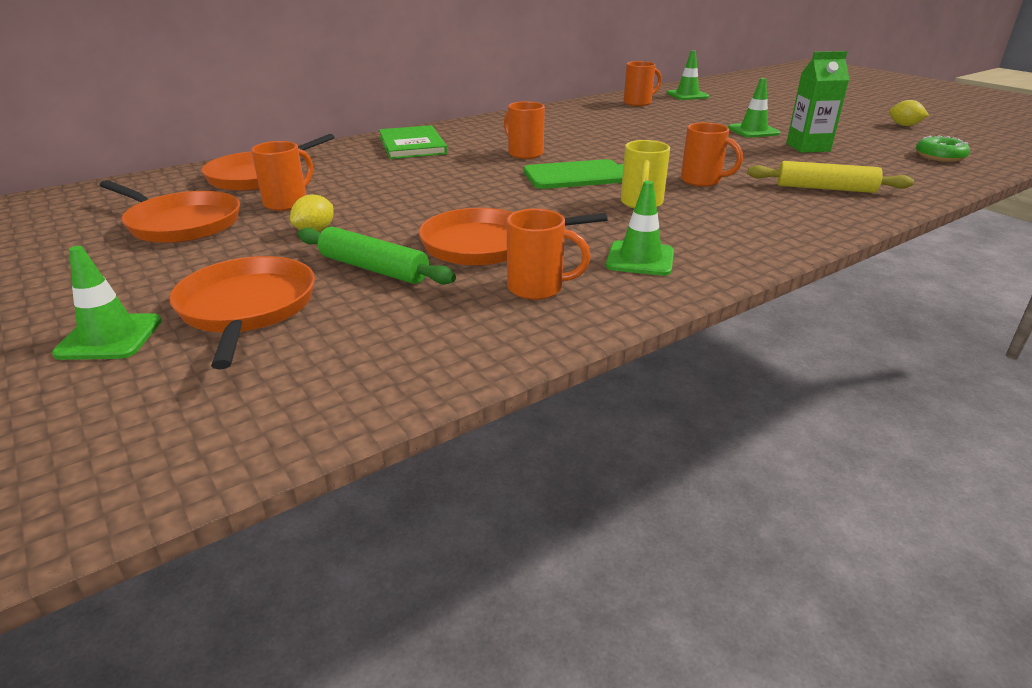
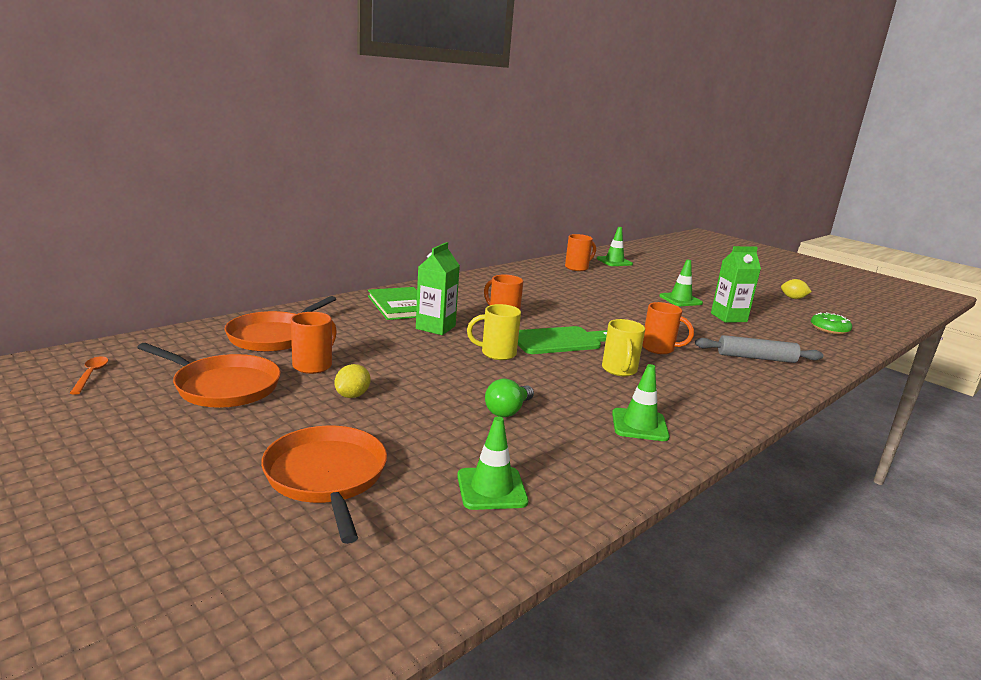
camera: 10 degrees left, 10 degrees down
green traffic cone [52,246,162,360] -> green traffic cone moved to [457,416,528,510]
green rolling pin [298,227,456,284] -> none
orange pan [419,208,608,266] -> green light bulb [485,379,534,417]
orange mug [507,209,591,300] -> none
yellow rolling pin [747,161,914,193] -> grey rolling pin [695,335,823,363]
none -> orange spoon [70,356,109,395]
none -> green carton [416,242,460,335]
none -> yellow mug [467,304,521,360]

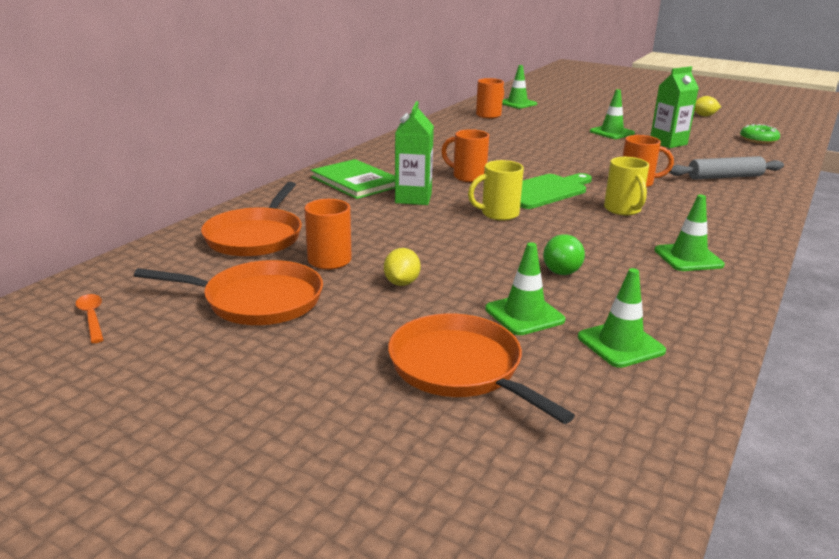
camera: 15 degrees left, 5 degrees up
none -> green traffic cone [485,242,565,335]

